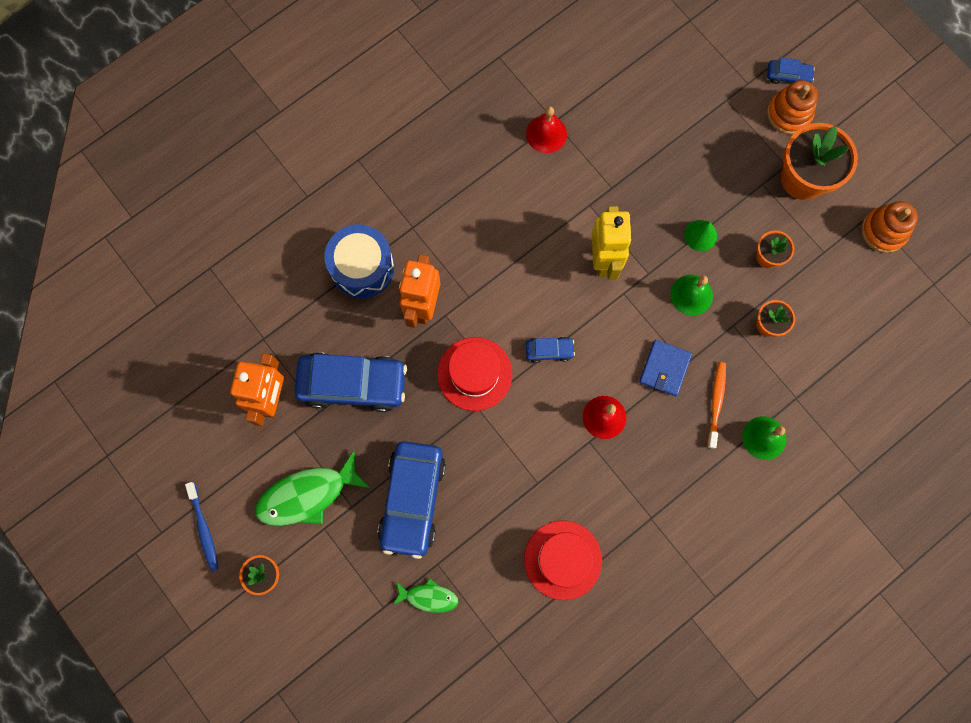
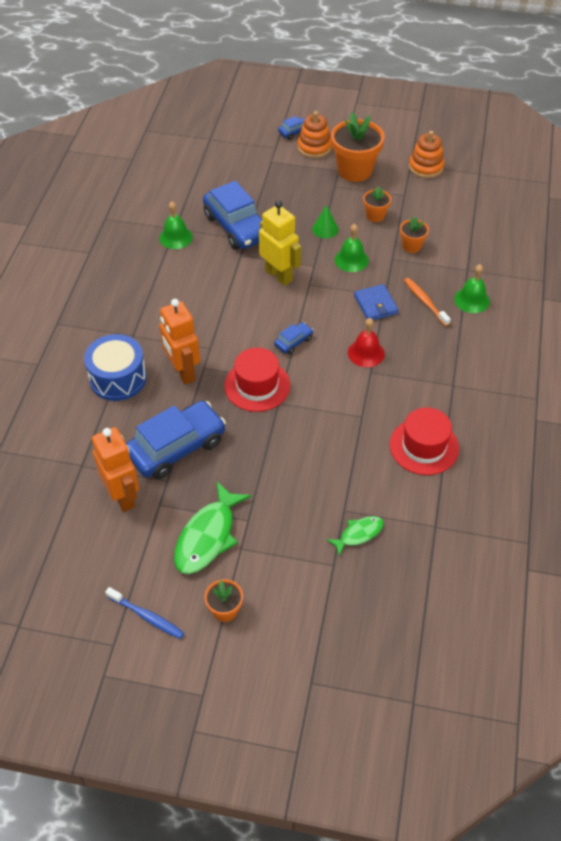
camera: 40 degrees left, 25 degrees down
blue car [378,441,446,559] -> blue car moved to [203,181,262,250]
red bell [526,106,567,153] -> green bell [159,201,193,249]

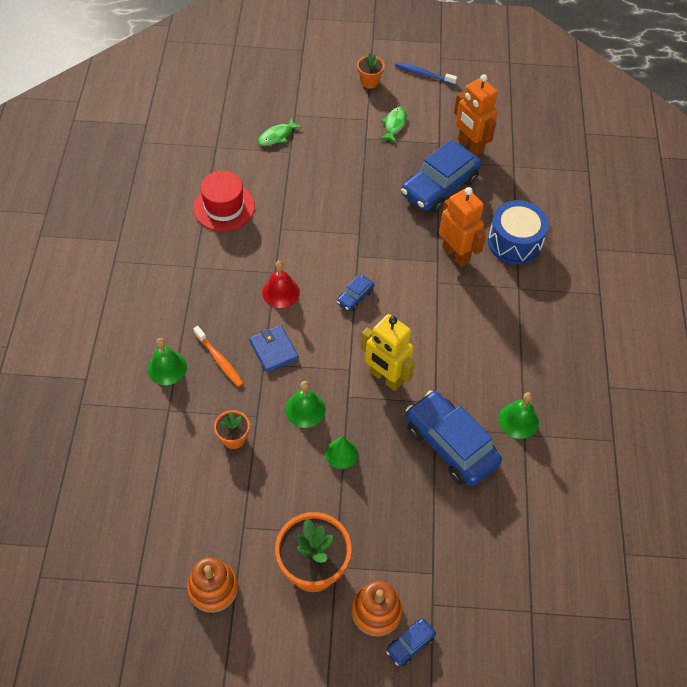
camera: 170 degrees right, 5 degrees up
green fish [174,482,251,574] -> green fish [379,107,407,143], size x0.55
red hat [224,348,290,412] -> none
orange flower pot [363,186,391,222] -> none

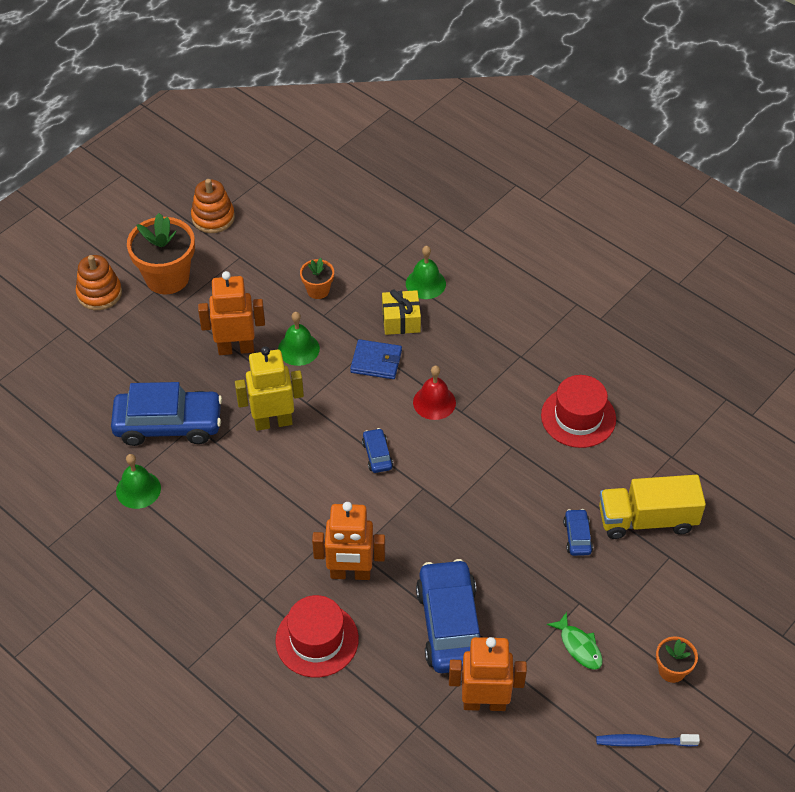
camera: 130 degrees right, 5 degrees down
orange toothbrush [193,326,243,387] -> yellow gift [382,289,421,335]
green fish [258,117,302,146] -> yellow truck [599,475,706,539]
green cone [326,436,358,469] -> orange robot [198,271,265,355]
blue car [386,618,436,666] -> blue car moved to [563,509,593,556]
blue toothbrush [395,62,457,85] -> blue toothbrush turned 150 degrees counterclockwise [596,734,700,747]
blue drum [488,200,549,265] -> red hat [275,595,359,677]

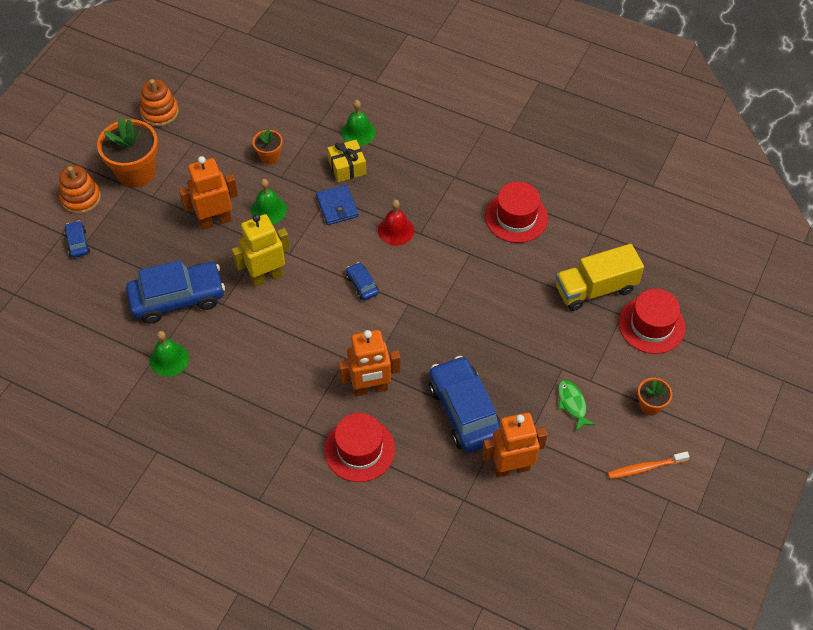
camera: 15 degrees left, 5 degrees up
blue wallet [350,339,402,379] -> blue wallet turned 75 degrees clockwise [316,185,359,225]
green fish [547,612,603,670] -> green fish turned 150 degrees counterclockwise [558,380,595,431]
blue car [563,509,593,556] -> blue car moved to [64,221,90,258]
blue toothbrush [596,734,700,747] -> orange toothbrush [608,452,690,479]
none -> red hat [619,289,685,354]

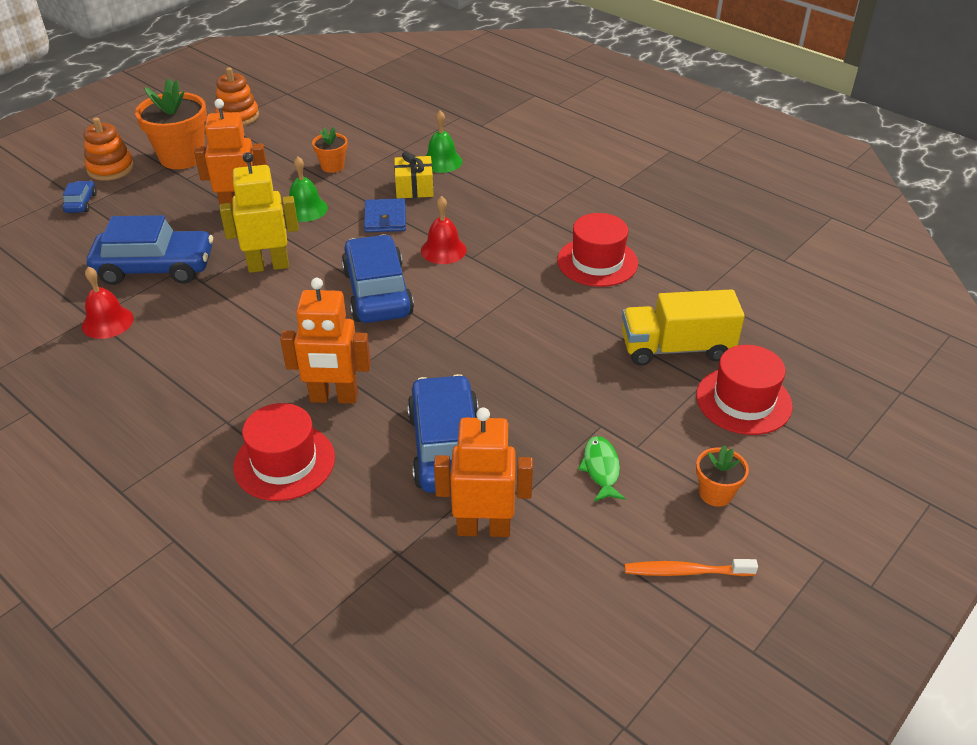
camera: 15 degrees right, 15 degrees down
green bell [150,331,189,377] -> red bell [82,266,133,339]
blue car [346,262,379,300] -> blue car [341,234,414,323], size x2.23

